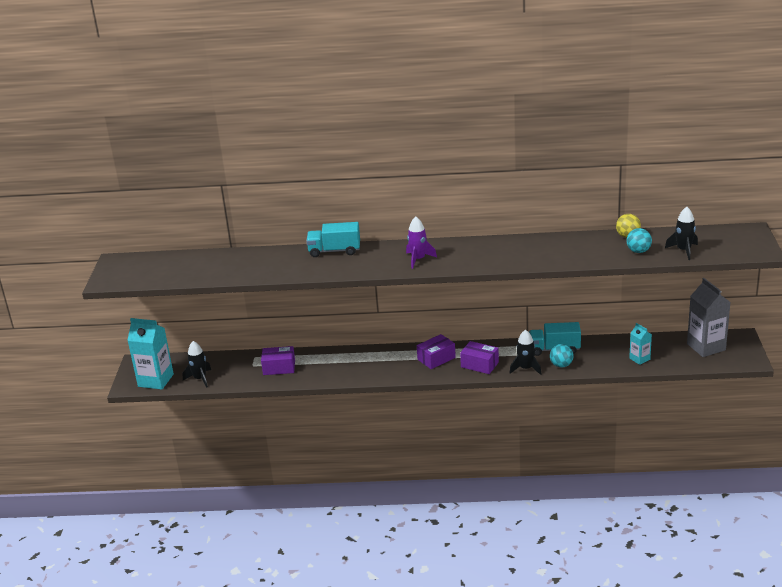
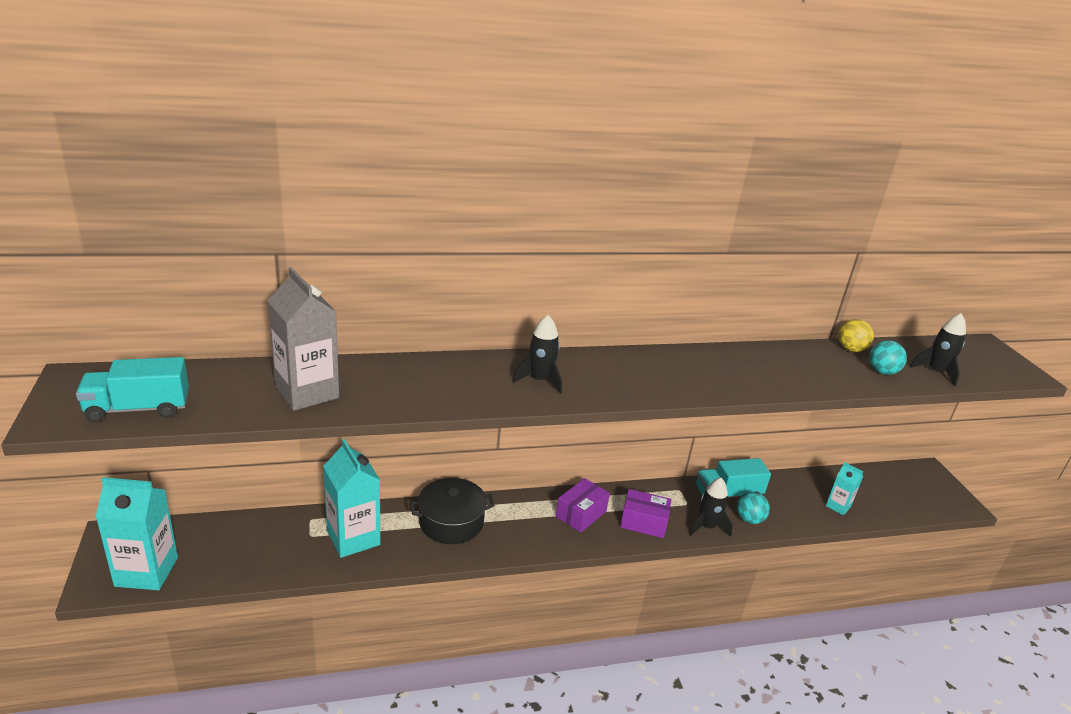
camera: 20 degrees left, 0 degrees up
black rocket [183,341,211,388] -> black rocket moved to [512,315,562,394]
purple box [261,346,295,375] -> turquoise carton [323,439,380,558]
turquoise truck [306,222,360,257] -> turquoise truck moved to [76,357,189,422]
purple rocket [406,217,437,269] -> none
grey carton [687,278,731,357] -> grey carton moved to [268,267,339,411]
none -> black pot [410,478,495,544]

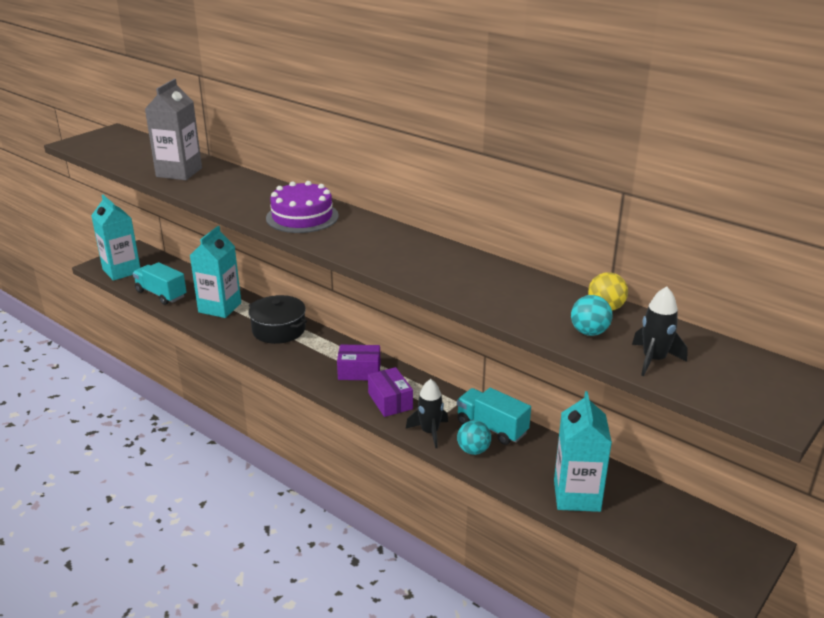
camera: 55 degrees right, 0 degrees up
turquoise truck [76,357,189,422] -> turquoise truck moved to [133,262,187,305]
black rocket [512,315,562,394] -> purple cake [266,181,339,233]
turquoise carton [826,462,863,516] -> turquoise carton [554,391,612,512], size x1.88

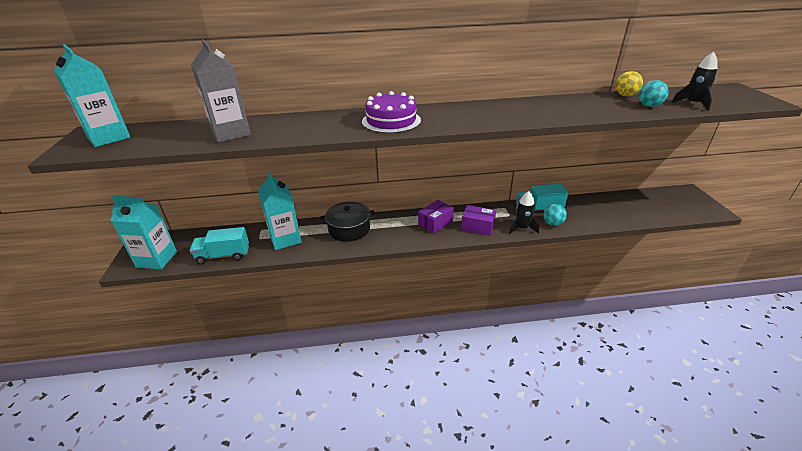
camera: 45 degrees left, 5 degrees up
turquoise carton [554,391,612,512] -> turquoise carton moved to [54,44,130,147]

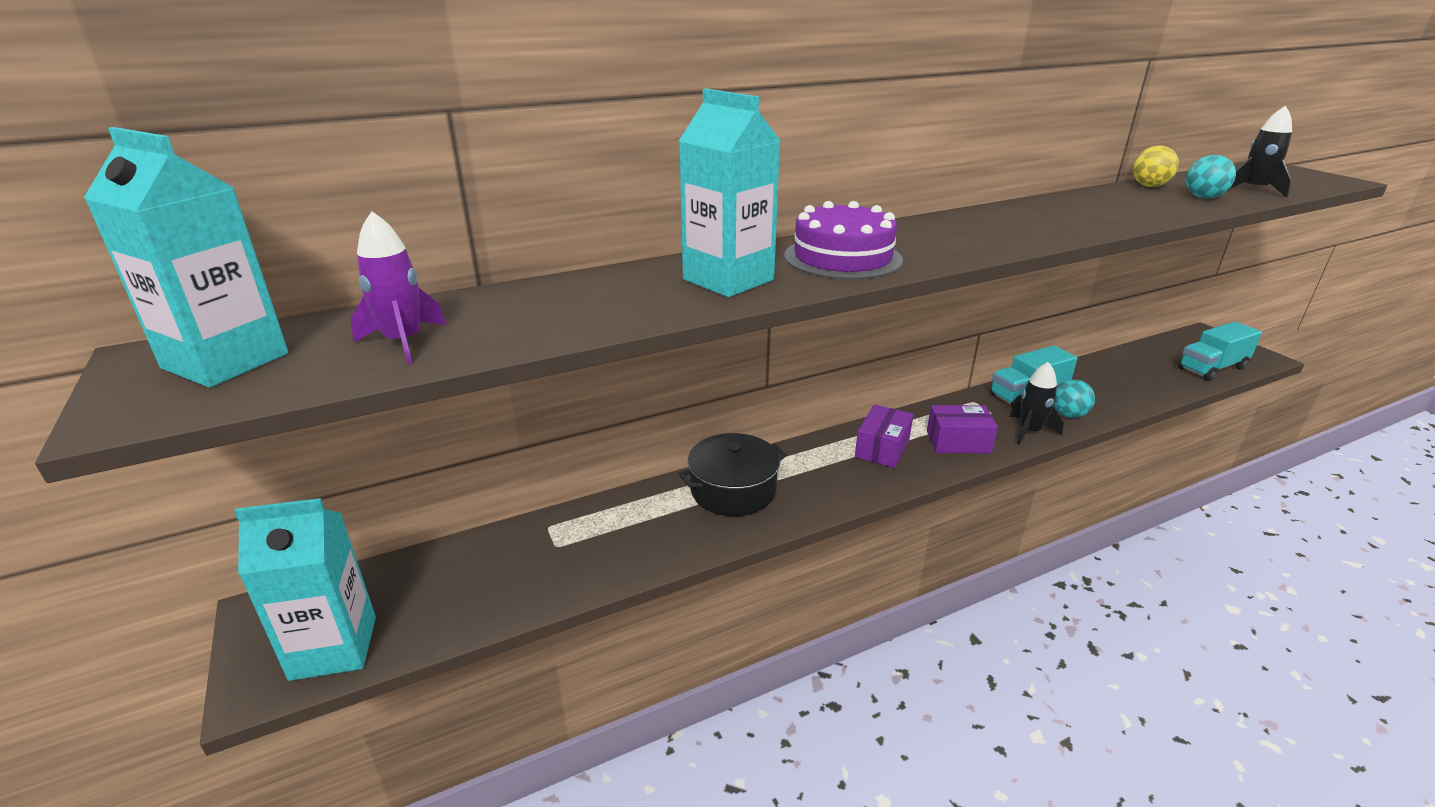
camera: 20 degrees left, 5 degrees down
turquoise truck [190,227,249,265] -> turquoise truck moved to [1178,322,1262,381]
grey carton [191,39,251,143] -> none
turquoise carton [258,172,302,250] -> turquoise carton moved to [679,88,780,297]
none -> purple rocket [351,211,446,364]

